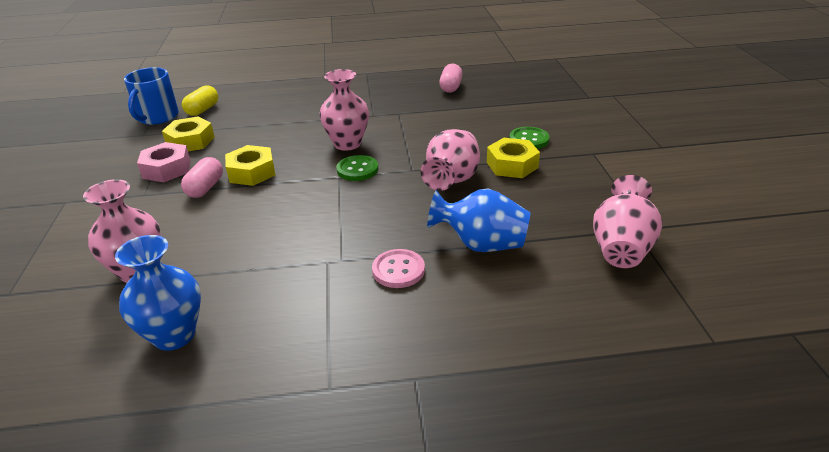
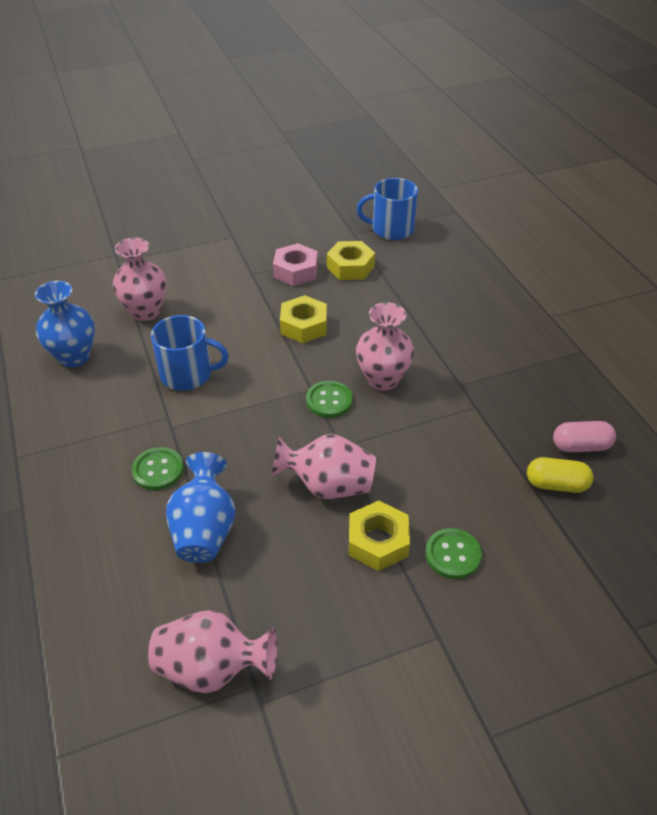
camera: 75 degrees right, 10 degrees up
pink capsule [181,157,223,198] -> none
yellow capsule [182,85,218,116] -> yellow capsule moved to [527,457,593,493]
pink button [372,249,425,288] -> green button [132,447,184,491]
none -> blue mug [151,315,229,391]

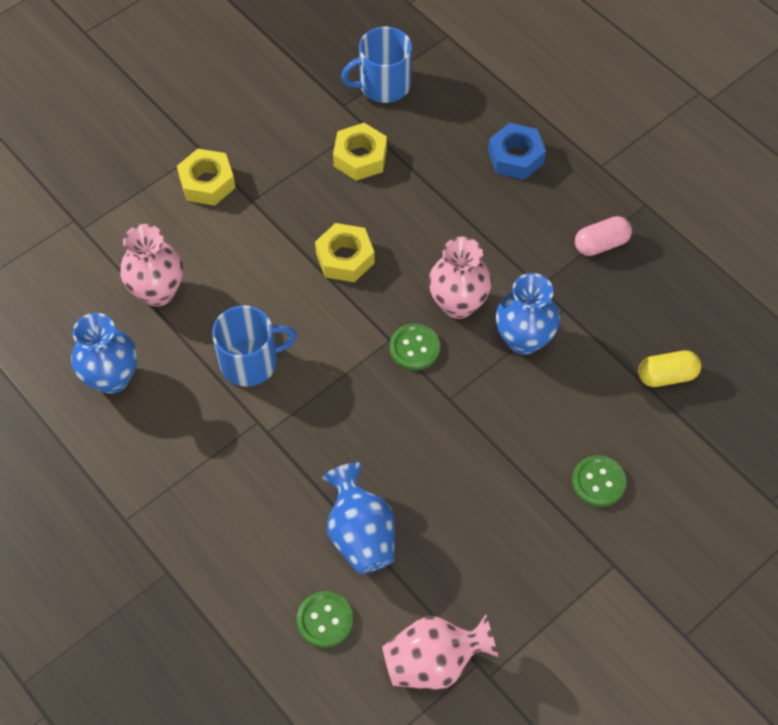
camera: 20 degrees left, 15 degrees up
green button [132,447,184,491] -> green button moved to [297,591,353,648]
pink vase [272,434,376,499] -> none
pink nut [273,243,318,286] -> none
yellow nut [349,501,410,571] -> yellow nut moved to [177,149,235,206]
pink capsule [553,421,616,452] -> pink capsule moved to [575,216,632,256]
none -> blue nut [488,123,546,180]
none -> blue vase [496,273,560,355]

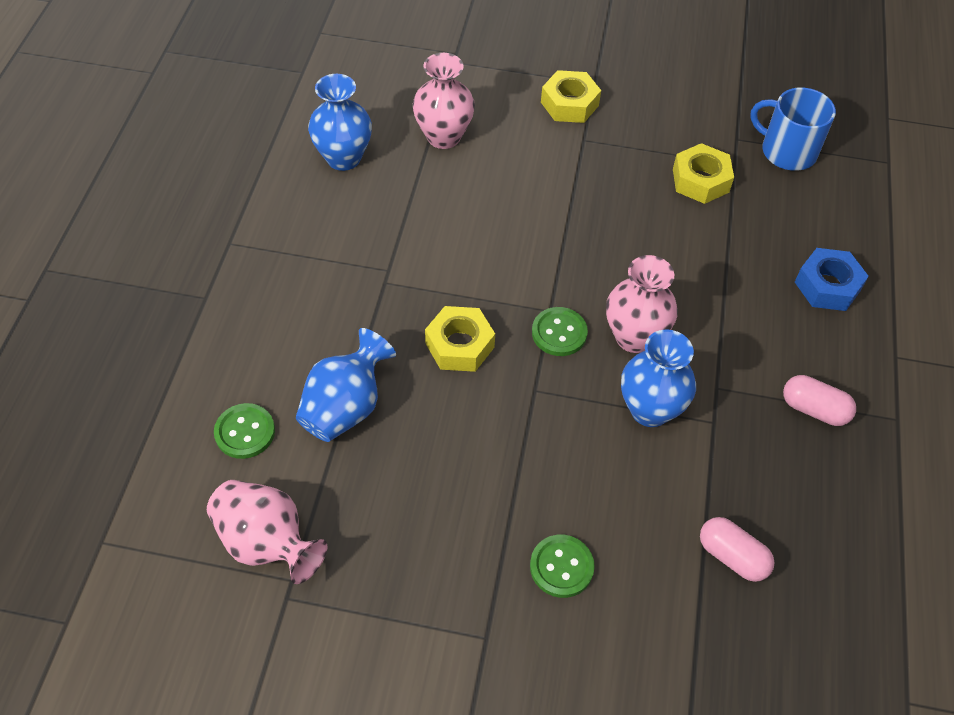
camera: 50 degrees right, 5 degrees down
blue mug [212,305,297,387] -> none
yellow nut [315,223,375,282] -> yellow nut moved to [425,306,495,372]
yellow capsule [638,350,701,387] -> pink capsule [700,517,775,582]

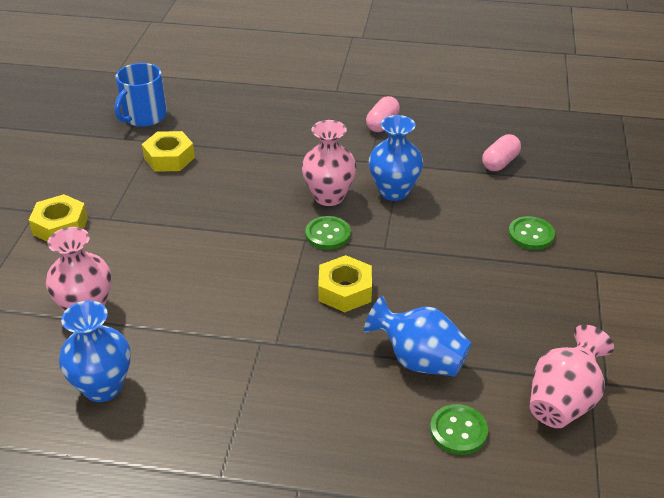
camera: 90 degrees left, 15 degrees down
blue nut [795,248,869,311] -> none

